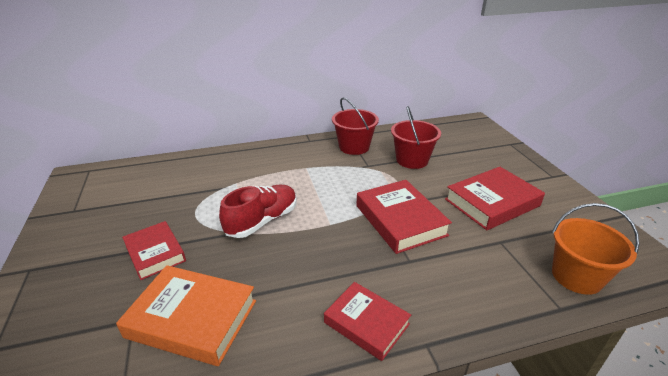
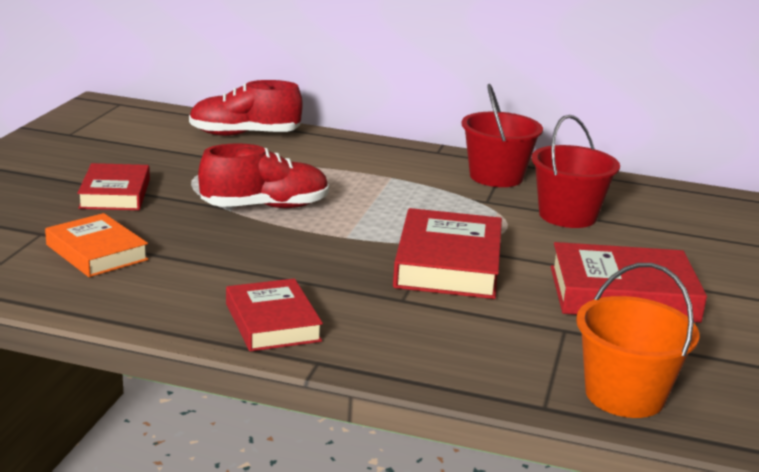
camera: 30 degrees right, 10 degrees down
orange book [116,265,256,366] -> orange book [45,213,149,277], size x0.66
none -> red shoe [189,80,303,136]

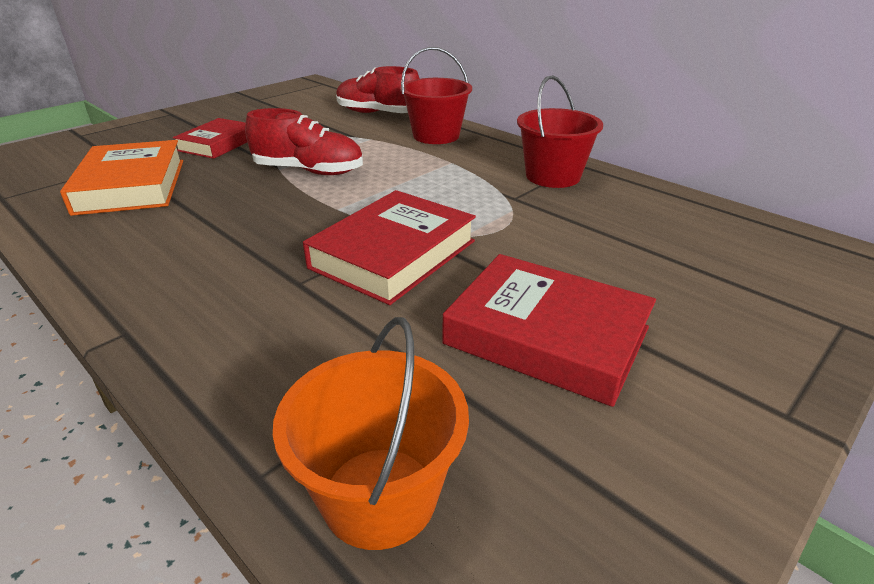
camera: 30 degrees right, 10 degrees up
orange book [45,213,149,277] -> orange book [60,140,183,216], size x1.51
red book [226,278,323,351] -> none
red bucket [532,115,620,228] -> red bucket moved to [400,47,472,144]

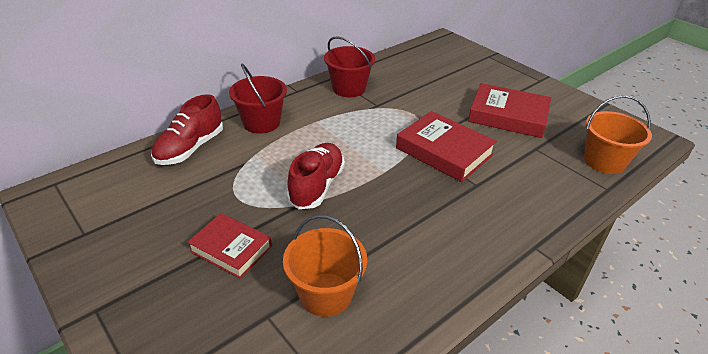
camera: 85 degrees left, 5 degrees up
orange book [60,140,183,216] -> orange bucket [283,215,367,317]
red book [442,254,656,407] -> red book turned 75 degrees clockwise [468,83,551,138]

